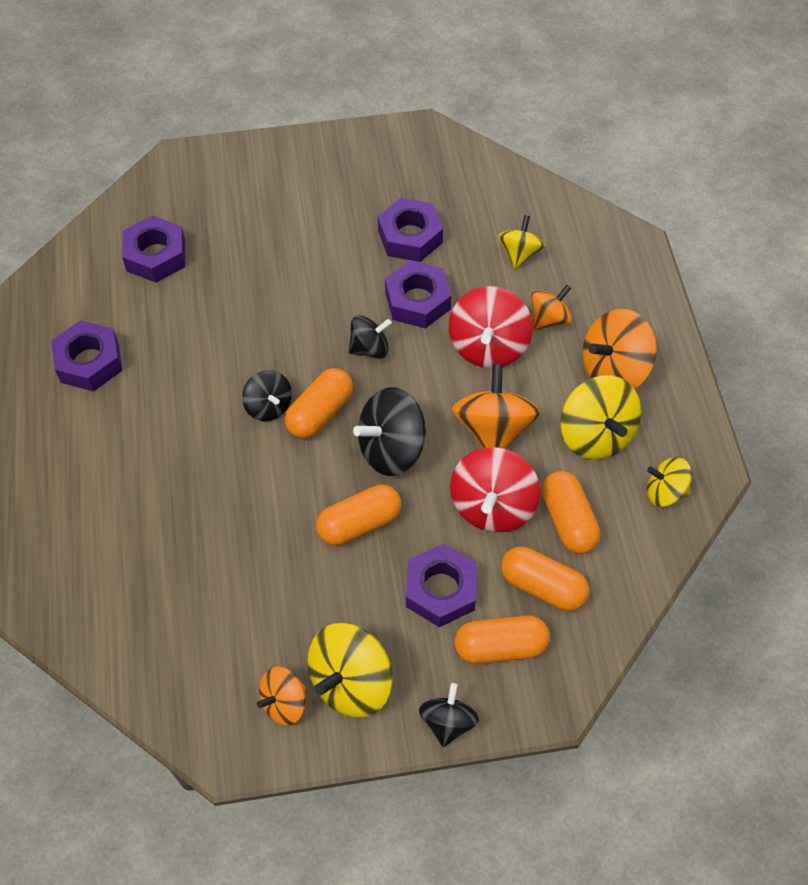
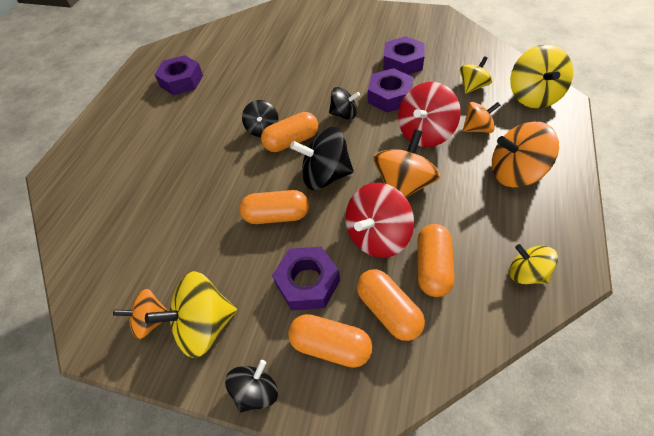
camera: 30 degrees right, 5 degrees down
purple nut [122,215,185,283] -> none
yellow spinning top [560,375,641,460] -> yellow spinning top moved to [510,45,573,108]

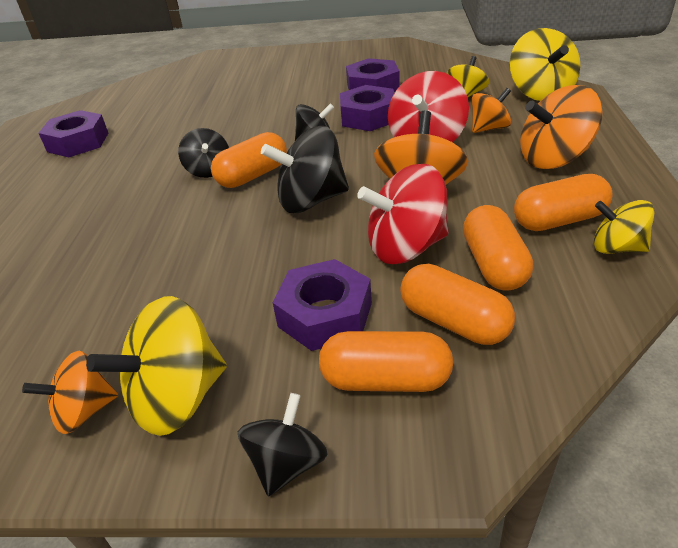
camera: 15 degrees left, 15 degrees down
orange capsule [239,190,309,224] -> orange capsule moved to [514,174,613,231]
red spinning top [345,182,414,258] -> red spinning top turned 45 degrees clockwise [357,164,449,264]

